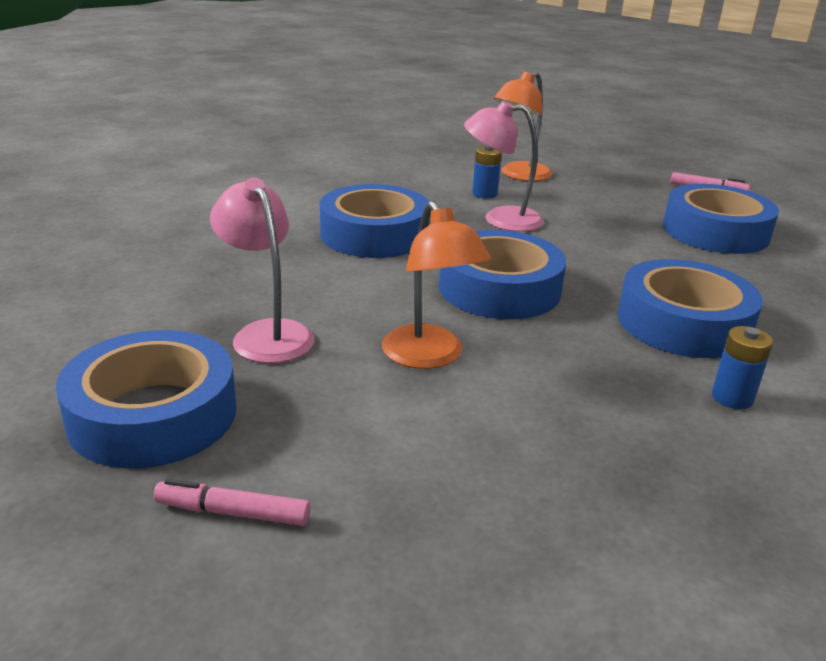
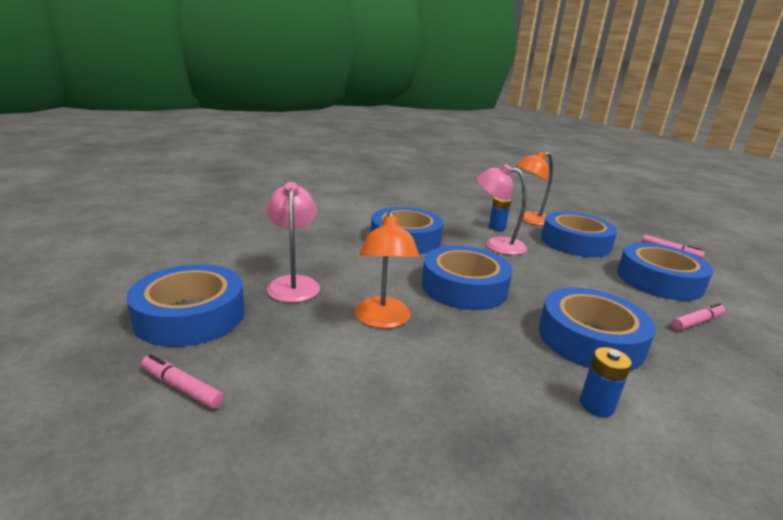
camera: 20 degrees right, 5 degrees down
none -> blue tape [541,212,617,257]
none -> pink marker [671,303,725,331]

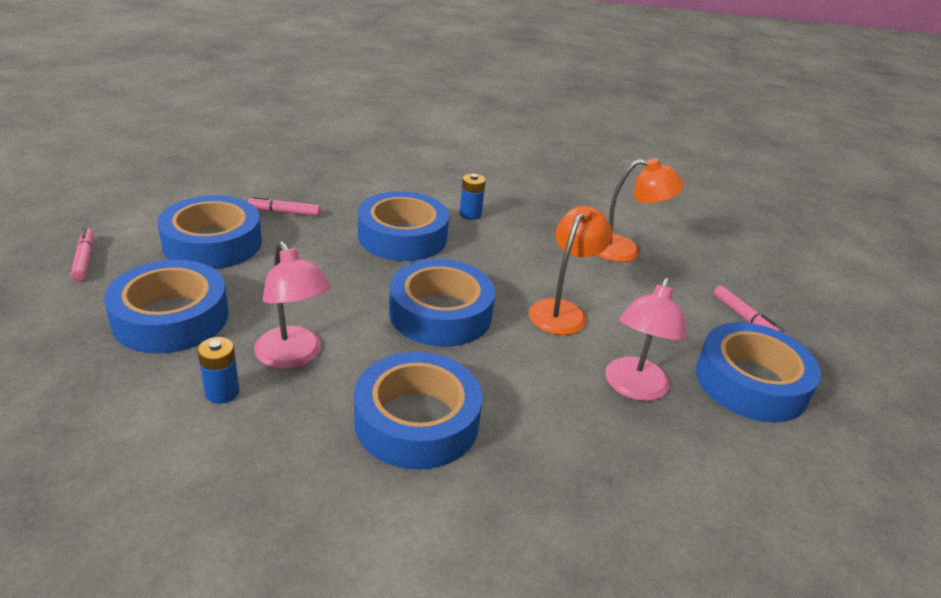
camera: 150 degrees left, 10 degrees up
orange lamp [516,151,553,226] -> orange lamp moved to [597,158,684,262]

